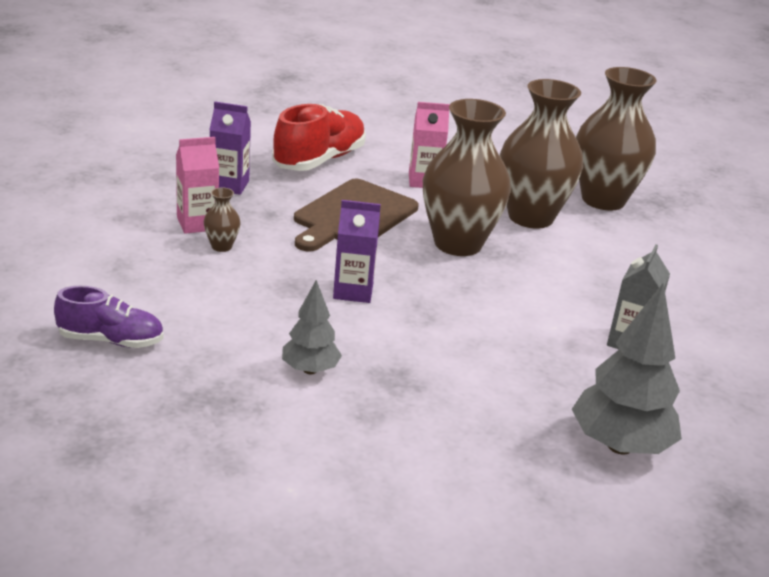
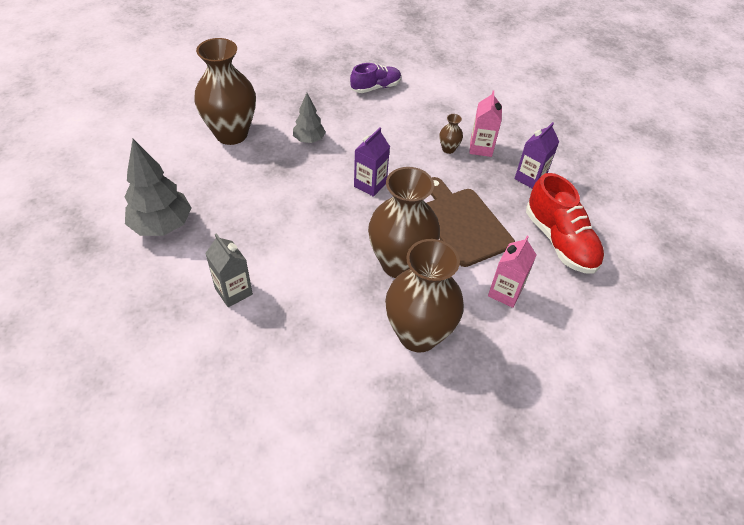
camera: 120 degrees right, 20 degrees up
purple shoe [54,286,164,348] -> purple shoe turned 150 degrees counterclockwise [350,63,401,93]
brown vase [576,67,657,211] -> brown vase moved to [194,38,256,145]

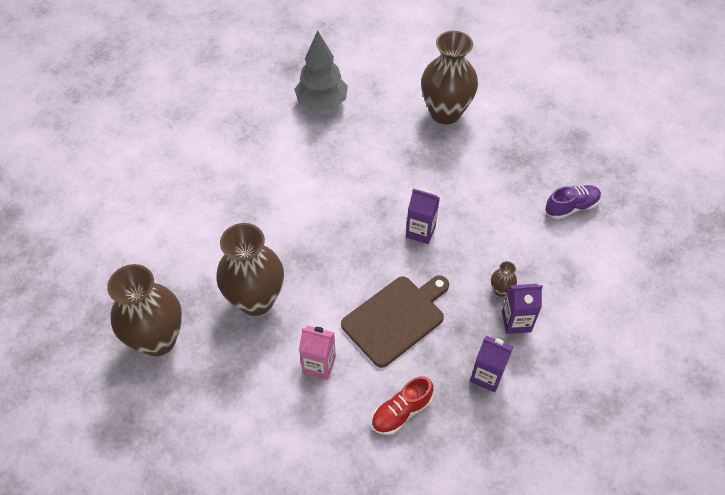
camera: 80 degrees right, 5 degrees up
grey carton [205,233,253,307] -> none
grey tree [293,93,326,143] -> none
purple shoe [350,63,401,93] -> purple shoe turned 75 degrees counterclockwise [545,185,601,219]
brown vase [368,167,440,278] -> brown vase moved to [107,264,182,356]
pink carton [469,91,502,157] -> purple carton [502,284,543,334]
red shoe [526,173,604,274] -> red shoe [371,376,433,435], size x0.64

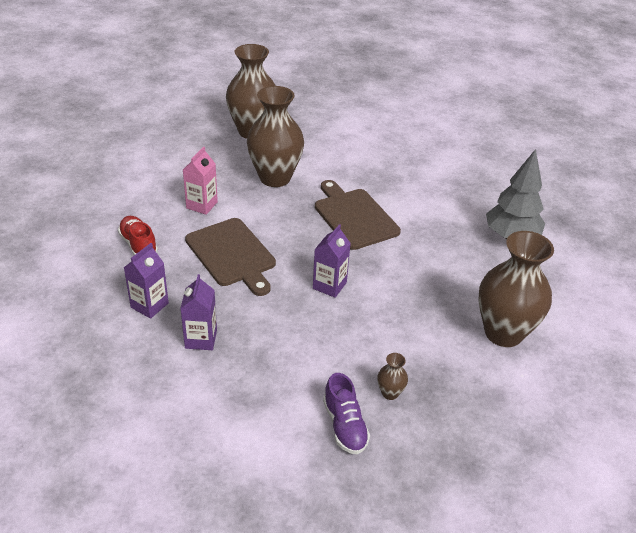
camera: 95 degrees right, 15 degrees down
brown vase [491,261,517,297] -> brown vase moved to [377,353,408,400]
none -> brown cutting board [315,180,401,250]

